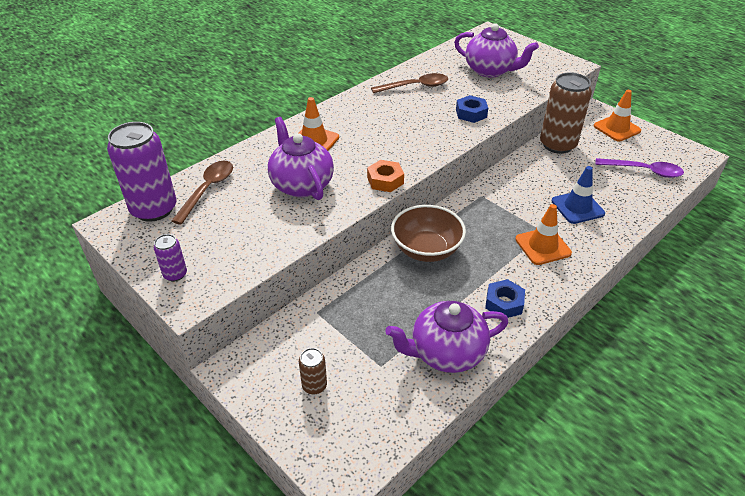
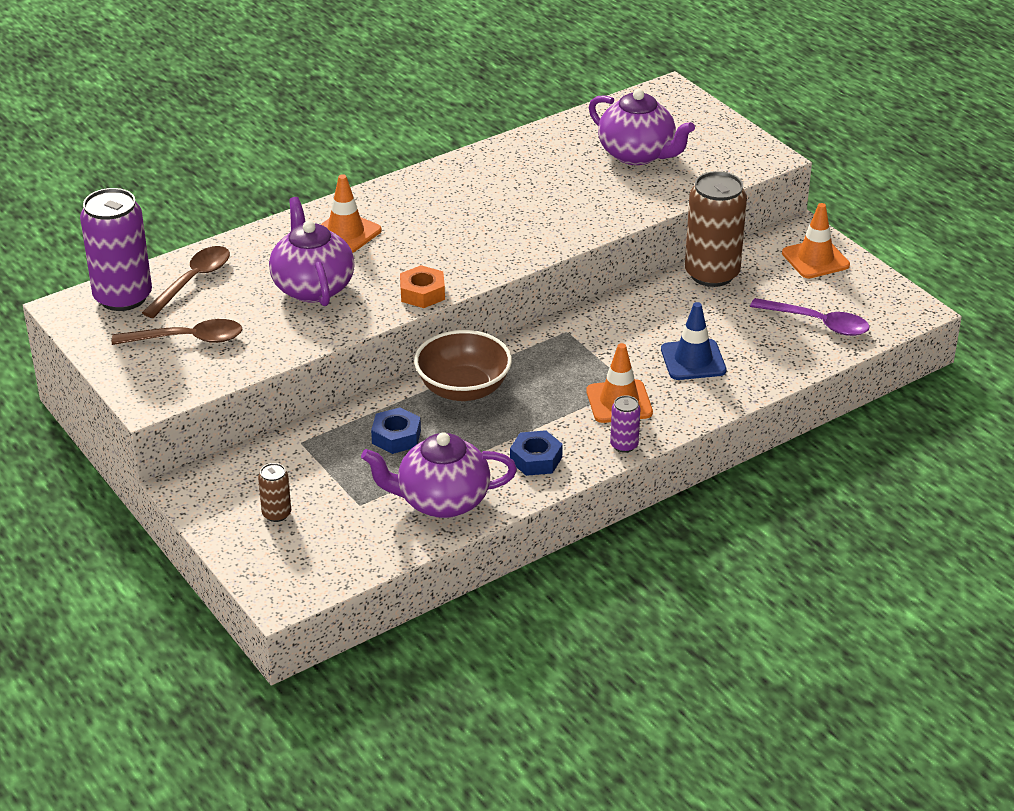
camera: 10 degrees right, 5 degrees down
purple can [154,234,187,282] -> purple can moved to [610,395,641,453]
brown spoon [371,73,448,93] -> brown spoon moved to [112,319,242,345]
blue nut [456,95,488,123] -> blue nut moved to [371,407,421,454]

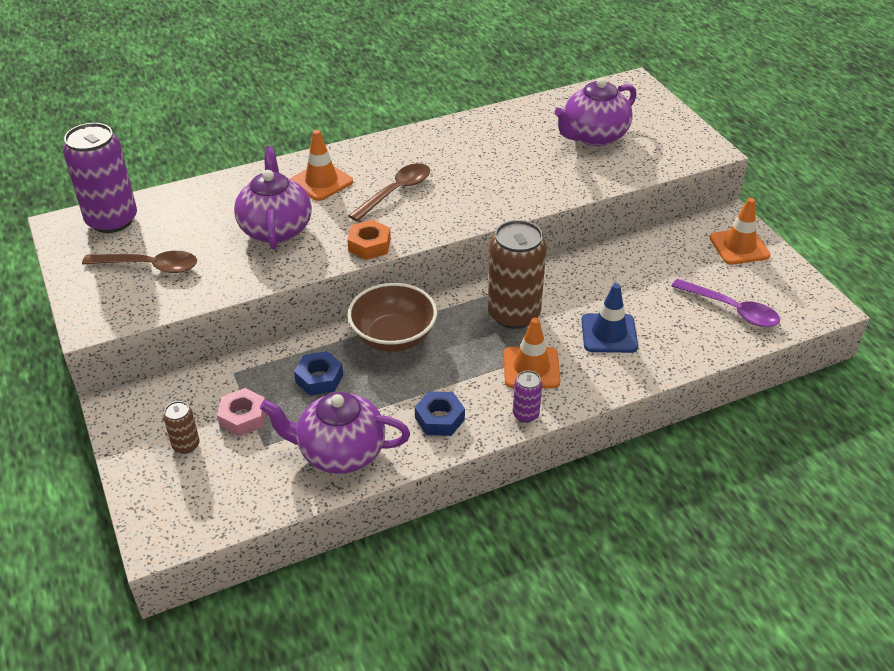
camera: 10 degrees right, 5 degrees up
brown spoon [142,246,230,318] -> brown spoon moved to [348,163,430,221]
purple teapot [589,89,695,165] -> purple teapot turned 90 degrees clockwise [554,78,637,146]
brown can [685,171,747,287] -> brown can moved to [488,220,547,329]
none -> pink nut [217,388,266,436]

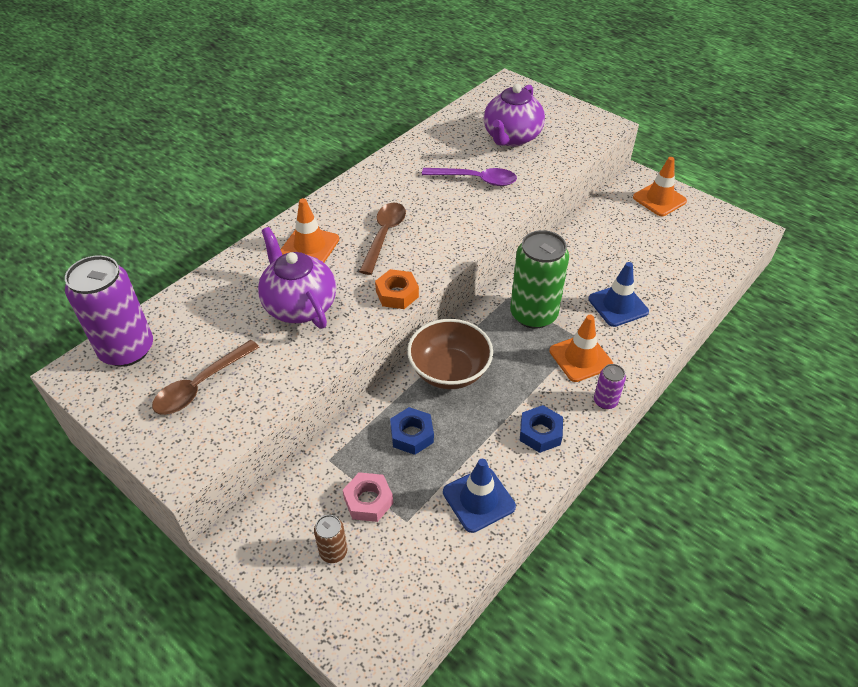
camera: 25 degrees left, 5 degrees up
brown spoon [82,251,197,273] -> brown spoon turned 150 degrees clockwise [152,340,259,415]
purple teapot [260,392,410,474] -> blue traffic cone [443,459,516,533]
brown can [488,220,547,329] -> green can [510,230,569,329]
purple spoon [672,279,780,327] -> purple spoon moved to [422,168,517,186]

